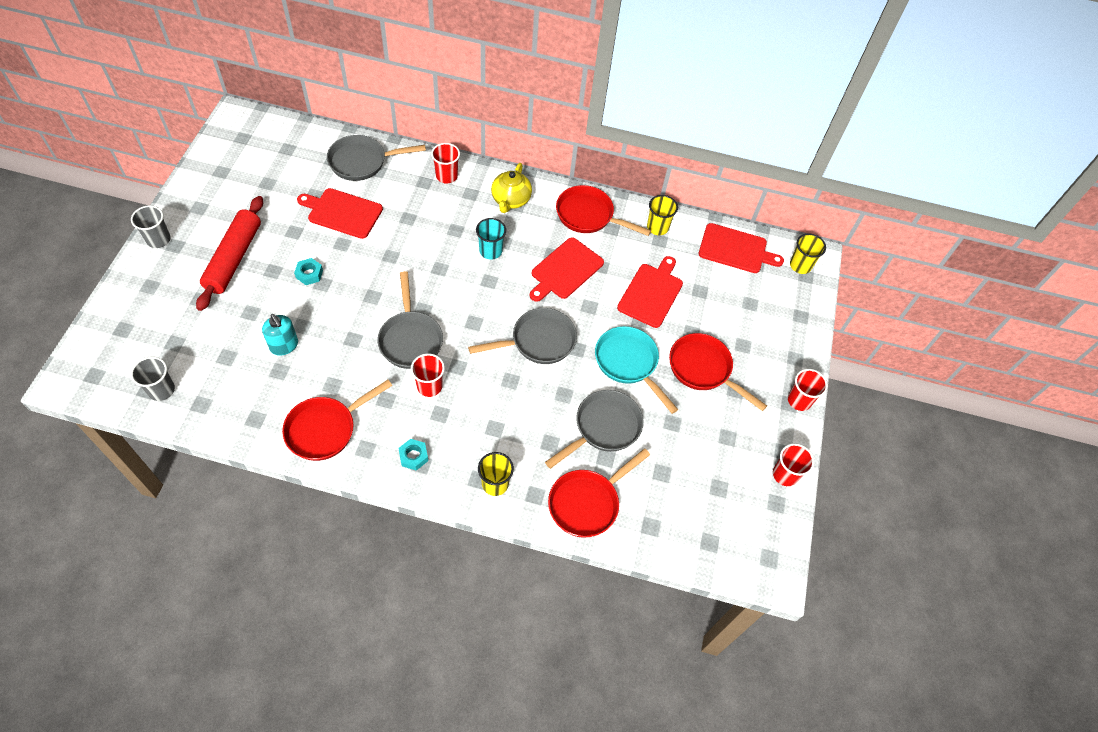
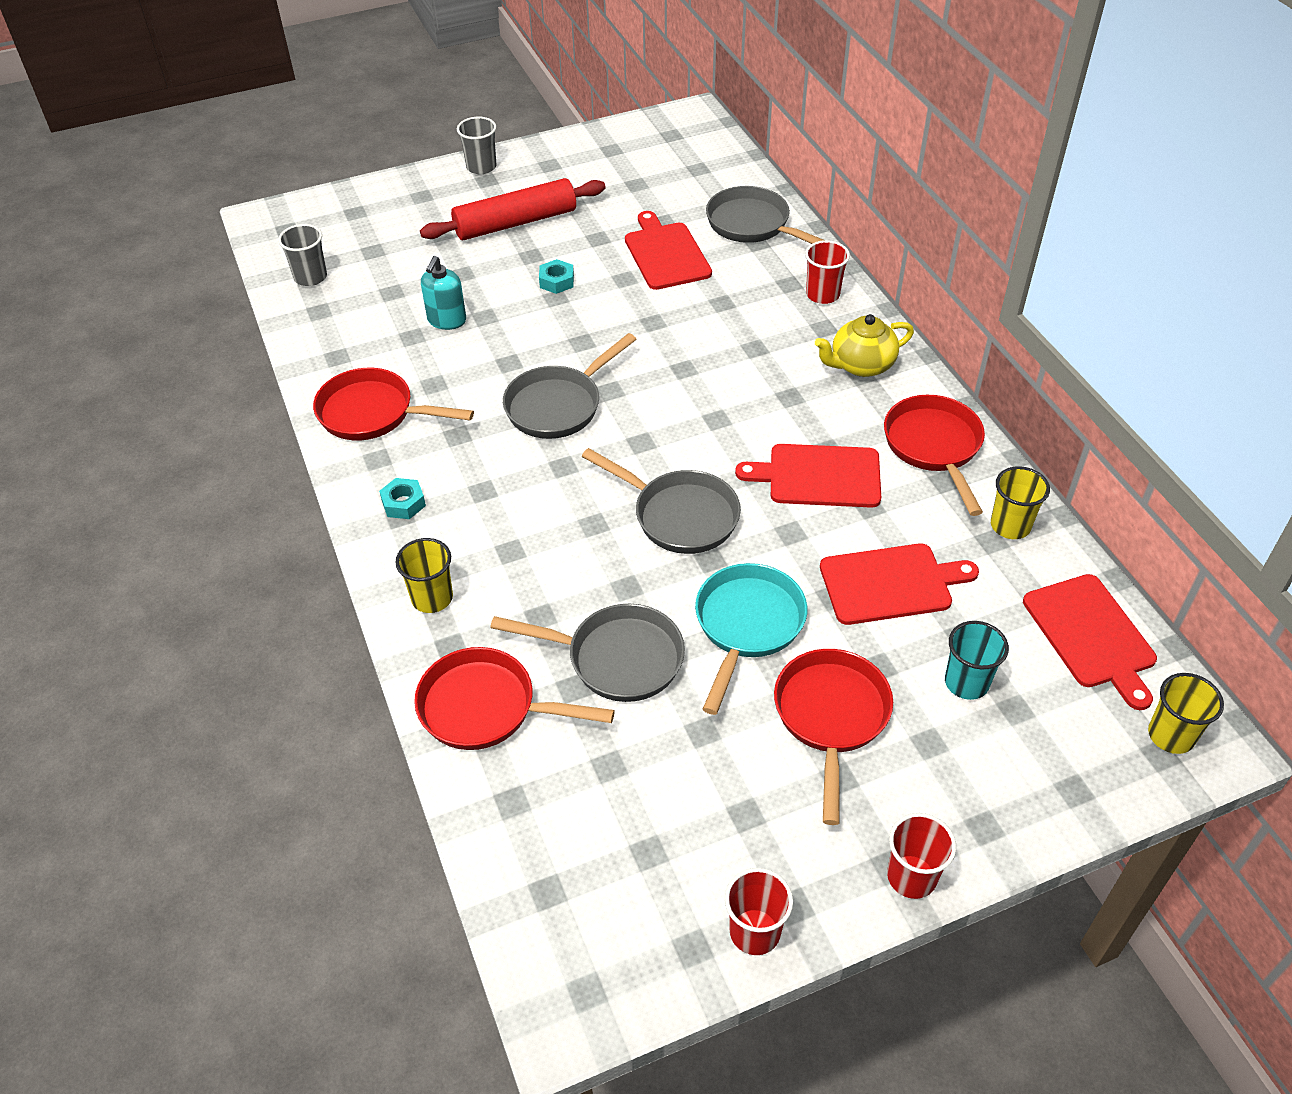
camera: 60 degrees right, 10 degrees down
red cup [411,354,445,397] -> none
turquoise cup [476,218,506,260] -> turquoise cup moved to [945,621,1009,700]

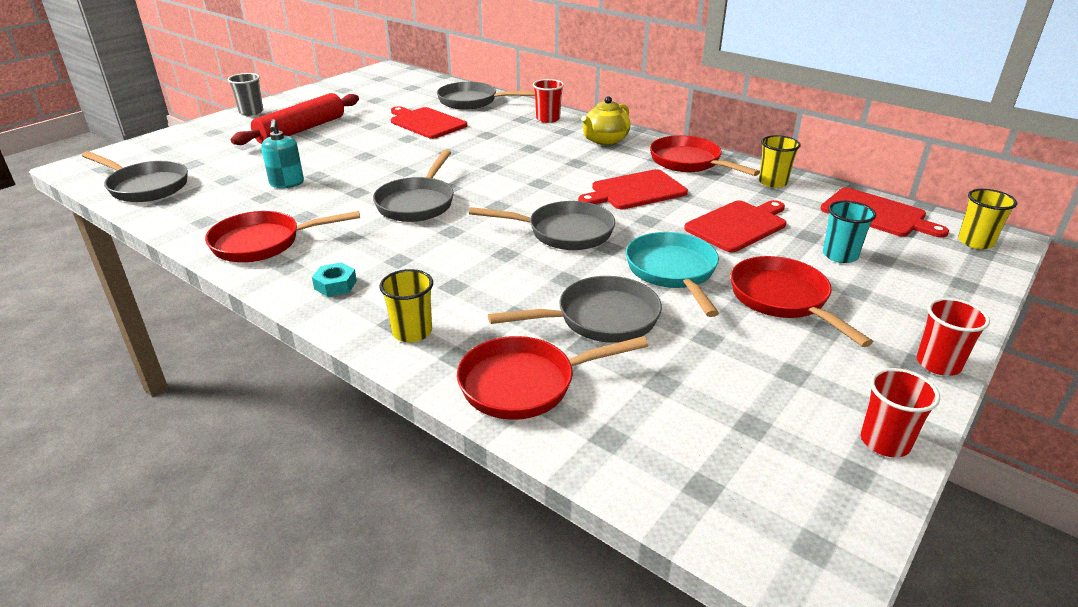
camera: 30 degrees left, 15 degrees down
grey cup [278,224,327,286] -> grey pan [82,151,188,202]
turquoise nut [539,259,574,294] -> none

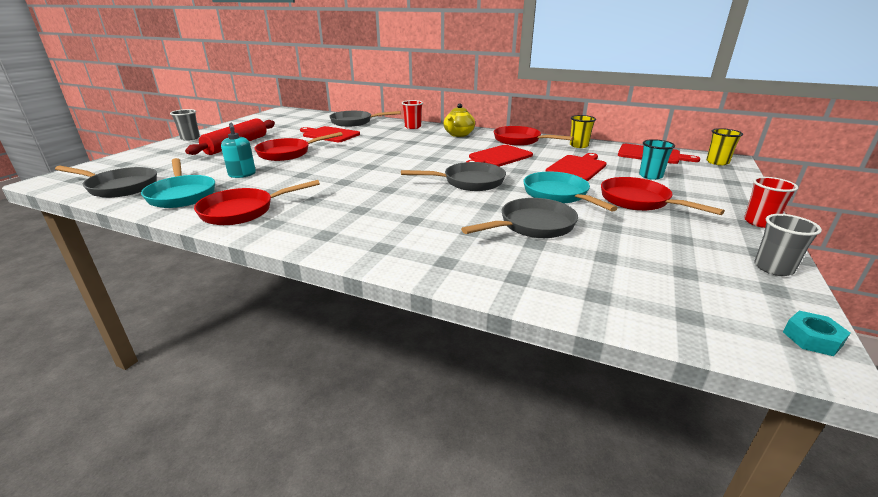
camera: 15 degrees left, 5 degrees down
turquoise nut [312,262,357,297] -> turquoise nut moved to [783,311,850,356]
grey pan [373,150,454,222] -> none
yellow cup [379,269,433,343] -> none
red pan [457,336,649,420] -> red pan moved to [254,132,343,161]
red cup [861,368,940,458] -> grey cup [754,214,822,276]
none -> turquoise pan [141,158,215,208]

